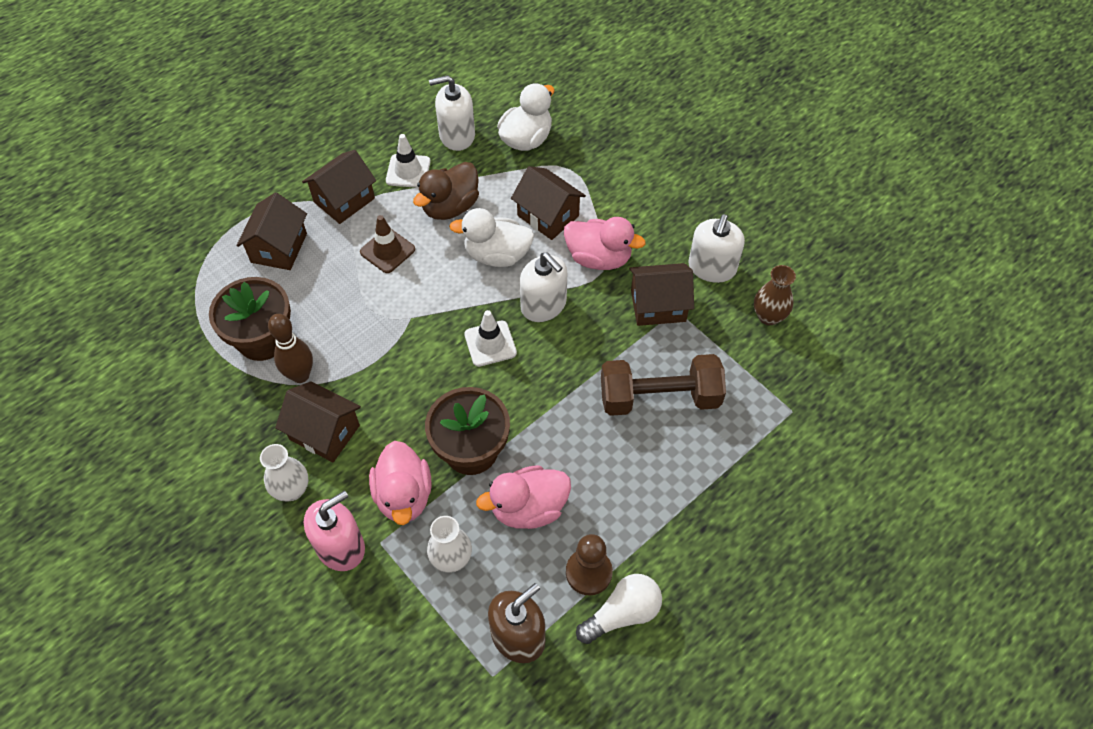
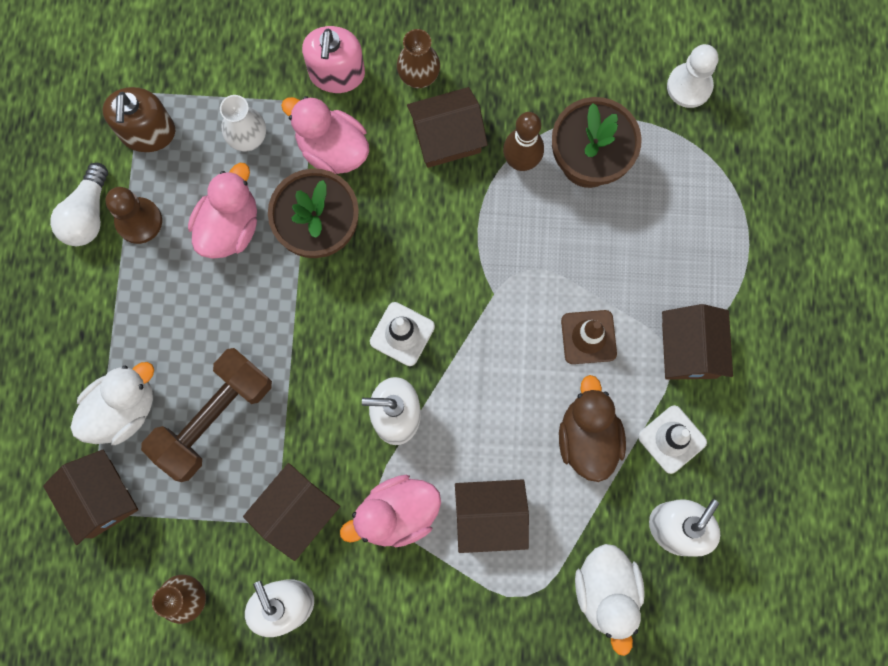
camera: 135 degrees right, 20 degrees up
brown house [236,192,307,270] -> brown house moved to [43,450,138,545]
white vase [260,444,308,502] -> brown vase [397,29,440,88]
white duck [449,208,534,267] -> white duck moved to [70,362,154,445]
none -> white pawn [667,44,718,108]

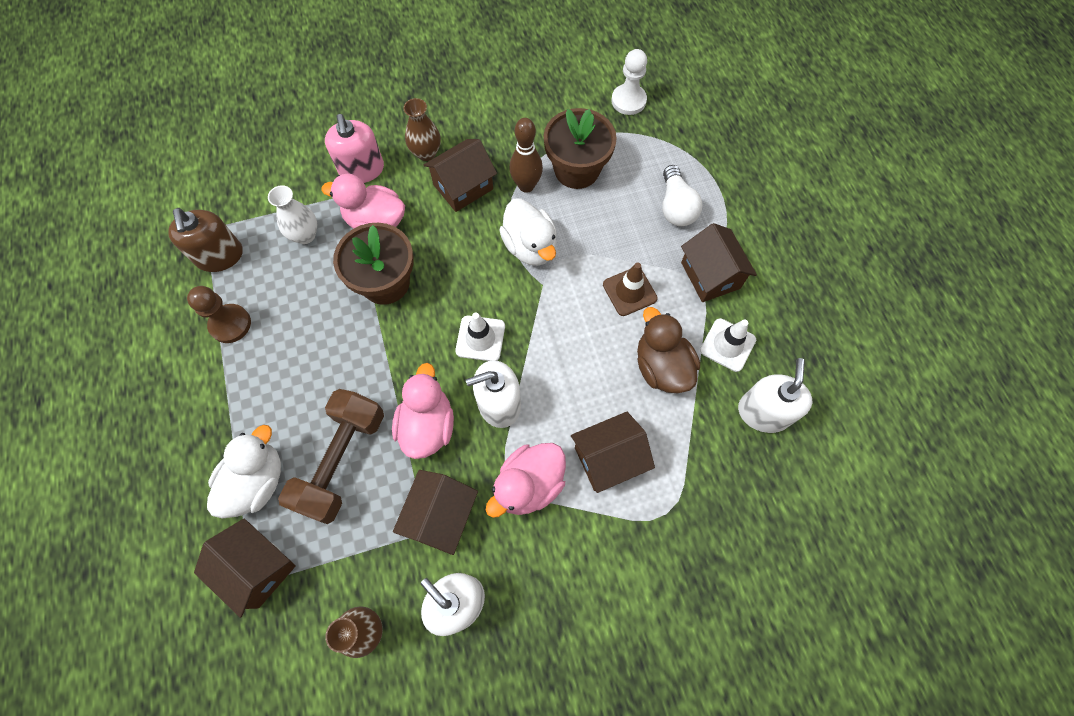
camera: 20 degrees left, 10 degrees down
white light bulb [50,163,108,246] -> white light bulb moved to [662,165,703,226]
pink duck [188,163,257,259] -> pink duck moved to [392,363,454,459]
white duck [575,544,645,656] -> white duck moved to [499,199,557,266]

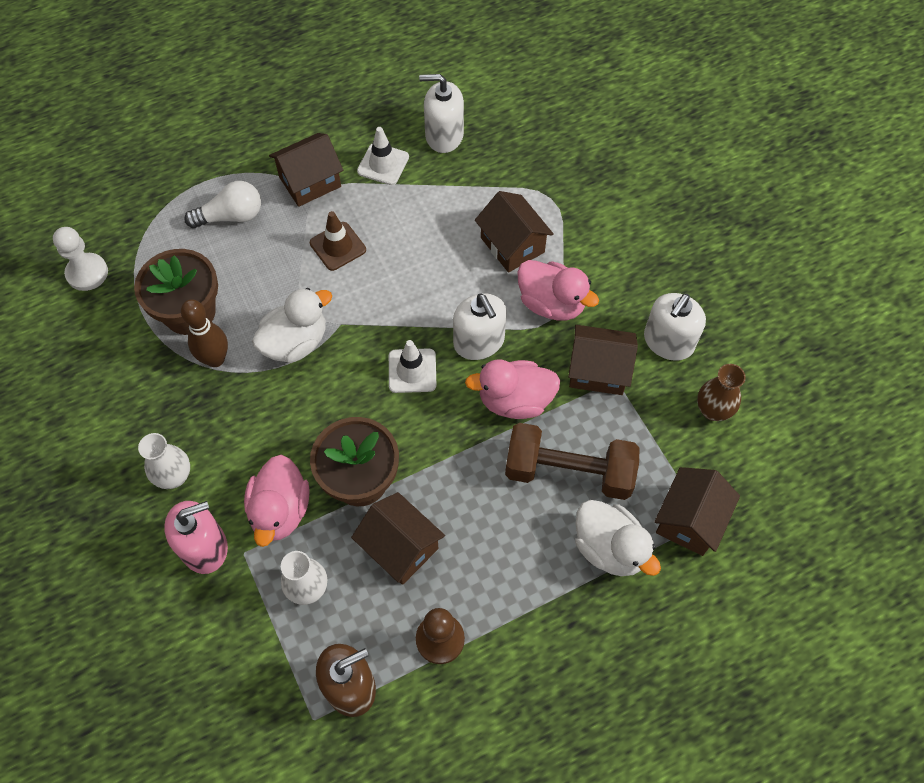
camera: 100 degrees left, 5 degrees down
white duck [207,425,281,518] -> white duck turned 150 degrees counterclockwise [575,500,661,576]
brown vase [404,98,441,161] -> white vase [138,433,190,489]
brown house [424,139,497,212] -> brown house moved to [351,492,445,585]
brown duck [637,307,700,393] -> none

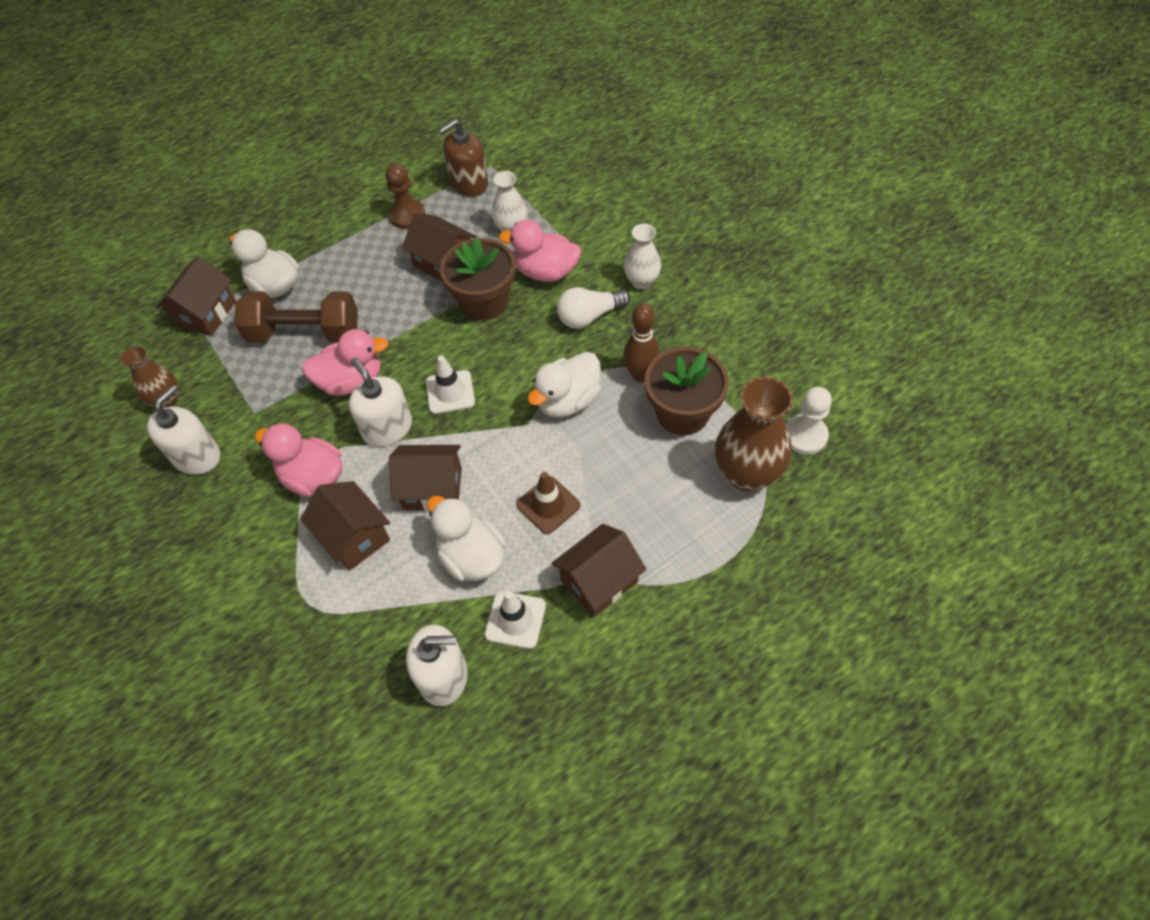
camera: 175 degrees right, 5 degrees down
pink soap dispenser [164,501,228,574] -> none
white light bulb [184,181,261,228] -> white light bulb moved to [557,287,631,329]
pink duck [244,455,309,547] -> pink duck turned 75 degrees counterclockwise [499,220,581,282]
brown house [568,325,638,395] -> brown house moved to [389,445,462,511]
none -> white duck [427,496,506,581]
none -> brown vase [715,377,793,491]

